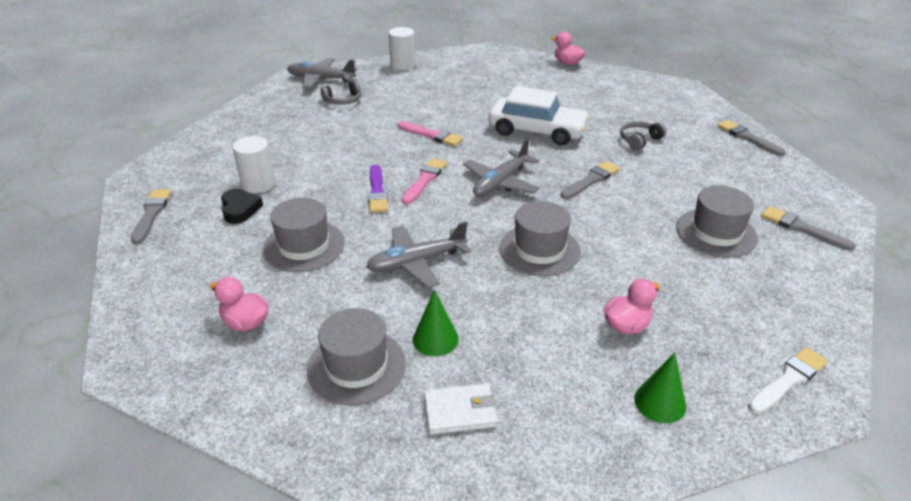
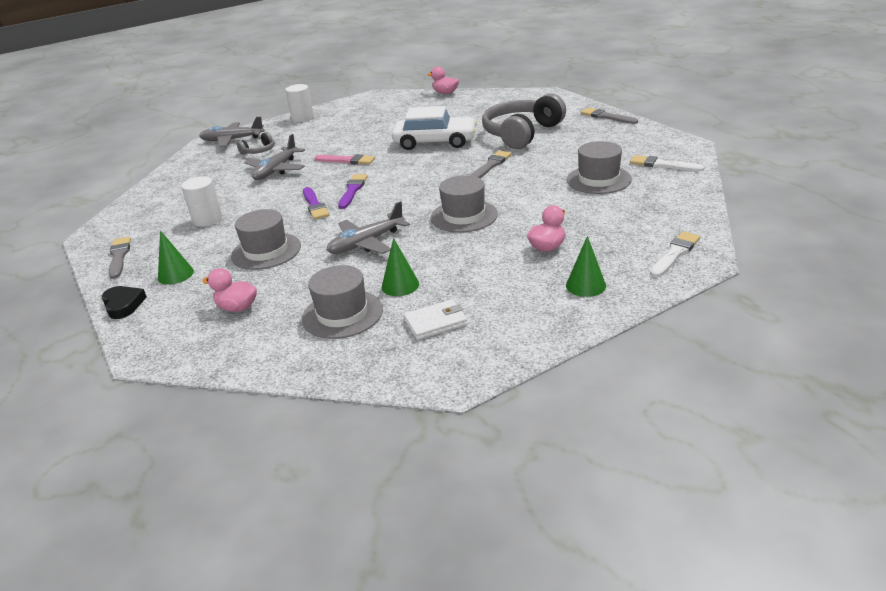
camera: 10 degrees left, 5 degrees down
black heart [221,189,263,224] -> black heart moved to [102,286,147,319]
pink brush [402,158,447,204] -> purple brush [338,174,368,209]
grey plane [463,138,540,197] -> grey plane moved to [244,134,305,180]
grey headphones [620,121,667,151] -> grey headphones [482,93,566,149], size x2.24
grey brush [761,206,856,251] -> white brush [630,155,704,172]
none -> green cone [158,230,194,285]

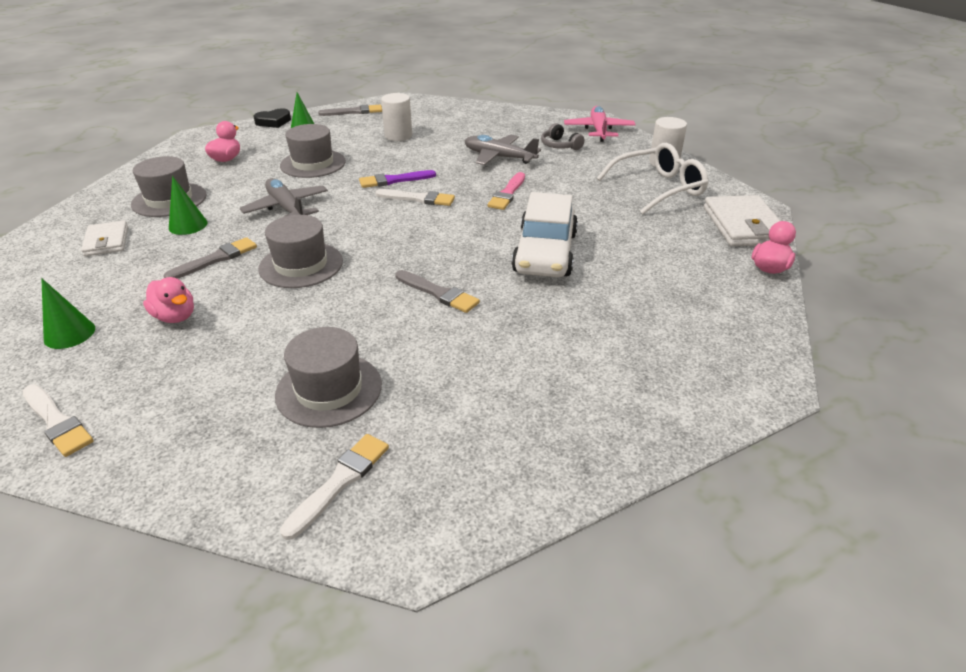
camera: 90 degrees right, 5 degrees up
grey plane [199,117,264,147] -> pink plane [564,106,636,142]
purple brush [338,174,368,209] -> white brush [375,189,455,206]
grey headphones [482,93,566,149] -> none
grey brush [581,108,638,124] -> grey brush moved to [164,237,257,279]
none -> white glasses [597,143,708,214]
none -> white wallet [704,195,780,246]

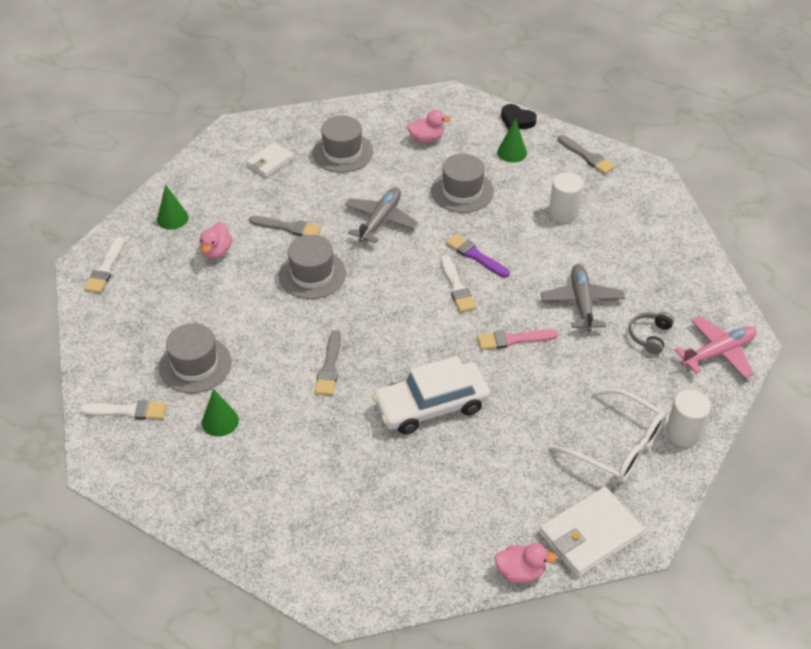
camera: 60 degrees right, 10 degrees up
green cone [169,176,208,235] -> green cone moved to [202,389,239,437]

